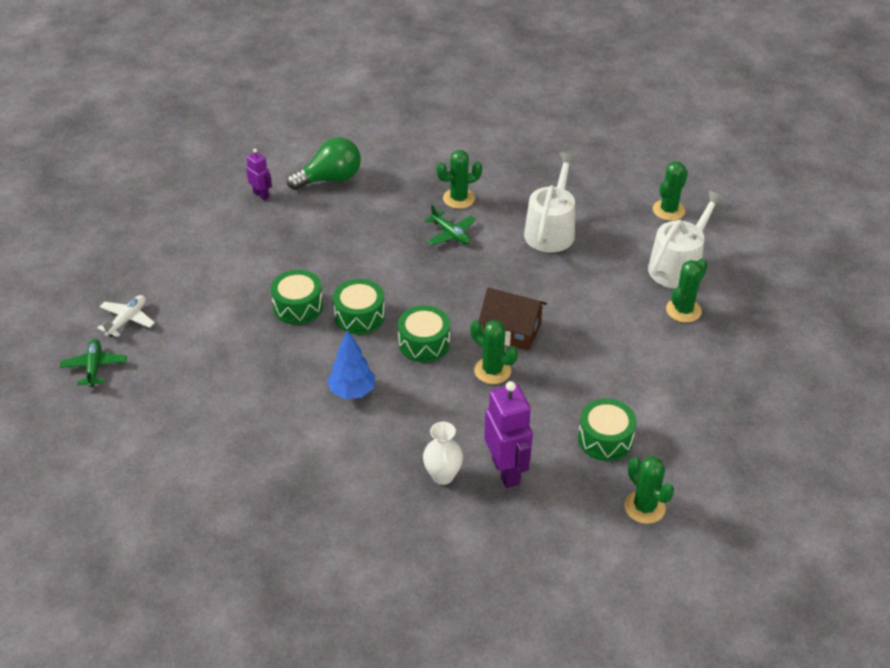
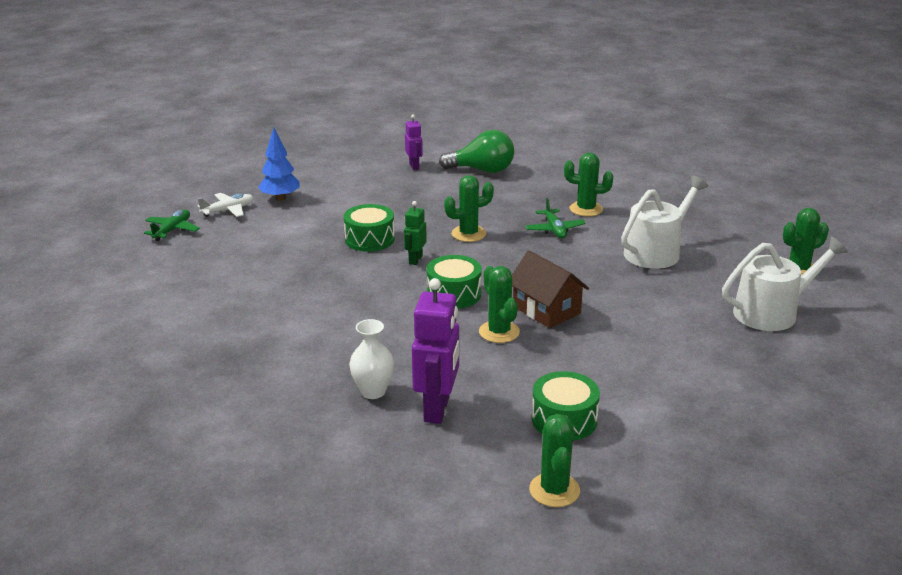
camera: 30 degrees right, 15 degrees down
blue tree [327,330,375,399] -> blue tree moved to [258,127,300,201]
green drum [333,279,385,334] -> green robot [404,201,427,265]
green cactus [666,258,707,323] -> green cactus moved to [444,175,494,242]

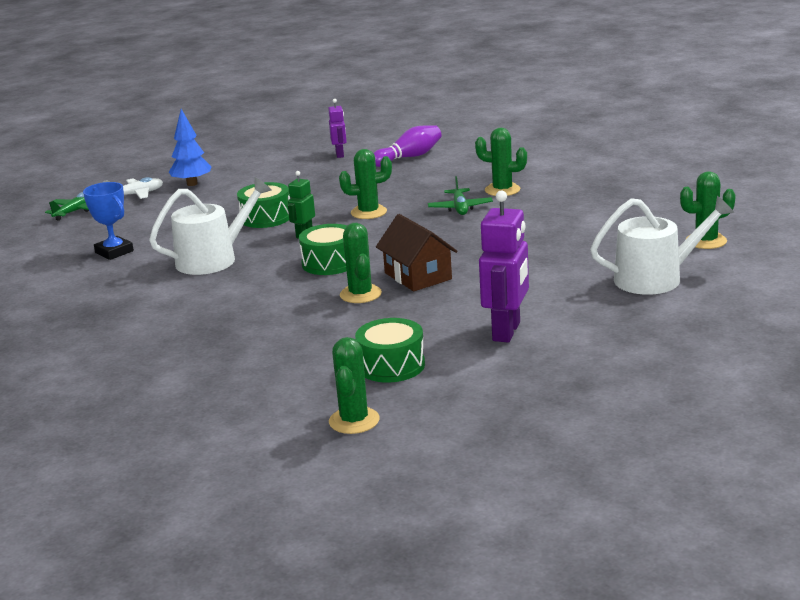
camera: 10 degrees right, 5 degrees down
white vase [349,319,394,399] -> none
purple robot [412,278,459,424] -> purple robot moved to [479,190,529,342]
green light bulb [439,130,514,173] -> purple bowling pin [373,125,442,167]
white watering can [621,176,708,269] -> white watering can moved to [149,177,272,275]
none -> blue trophy [83,182,134,260]

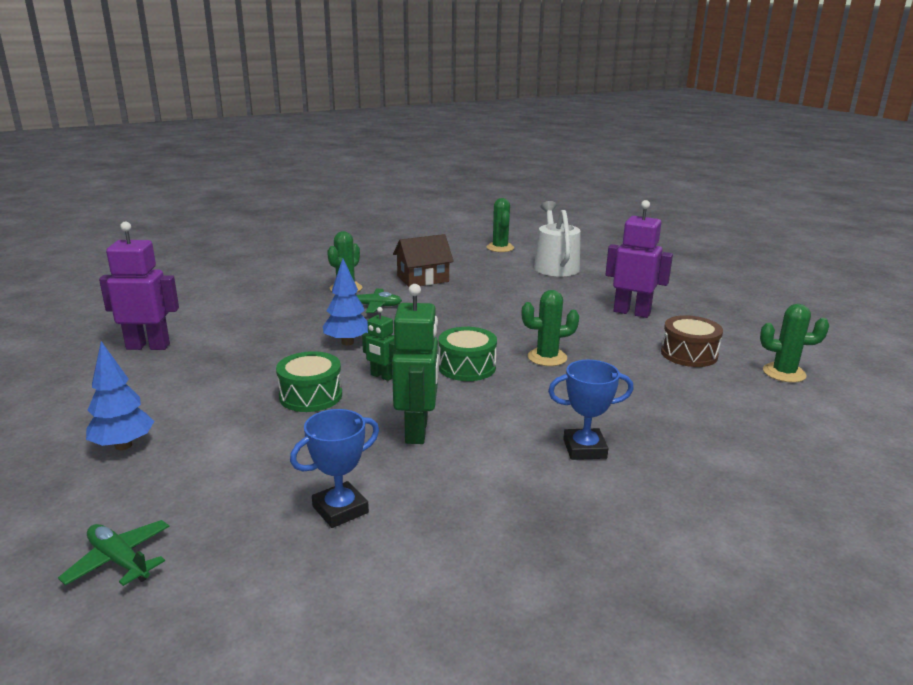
camera: 85 degrees left, 0 degrees up
white plane [103,177,163,199] -> none
white watering can [149,177,272,275] -> green robot [392,284,439,444]
purple robot [328,99,347,158] -> purple robot [99,222,179,350], size x1.84
green cactus [339,149,392,219] -> blue tree [323,259,368,345]
green drum [355,318,425,383] -> brown drum [661,315,723,367]
purple bowling pin [373,125,442,167] -> none
brown house [376,214,458,291] -> brown house moved to [393,234,454,287]
none -> blue trophy [548,360,634,460]

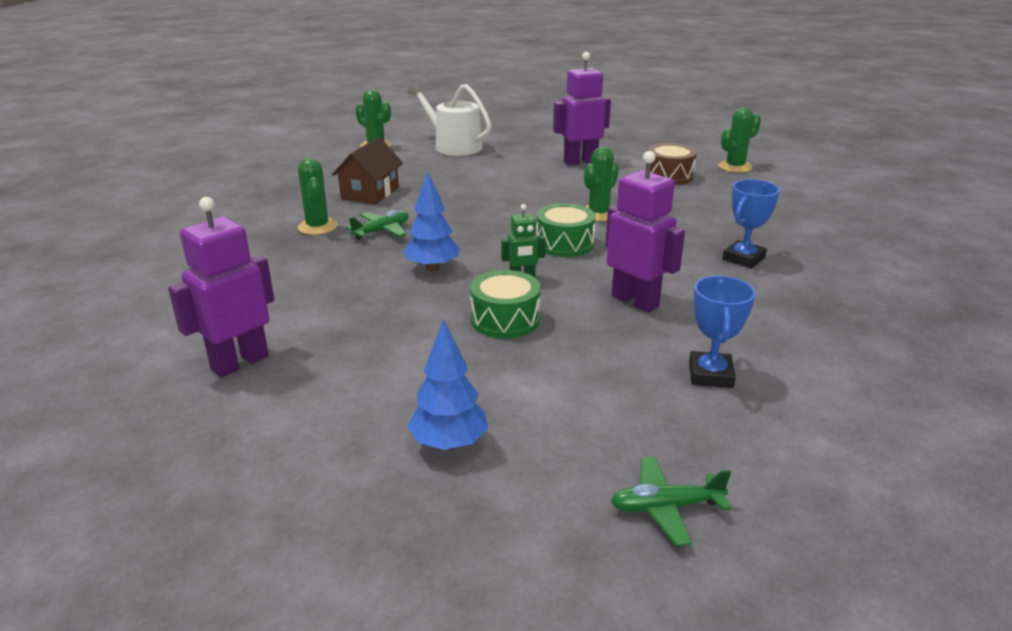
camera: 45 degrees left, 5 degrees up
green robot [392,284,439,444] -> purple robot [605,151,685,313]

